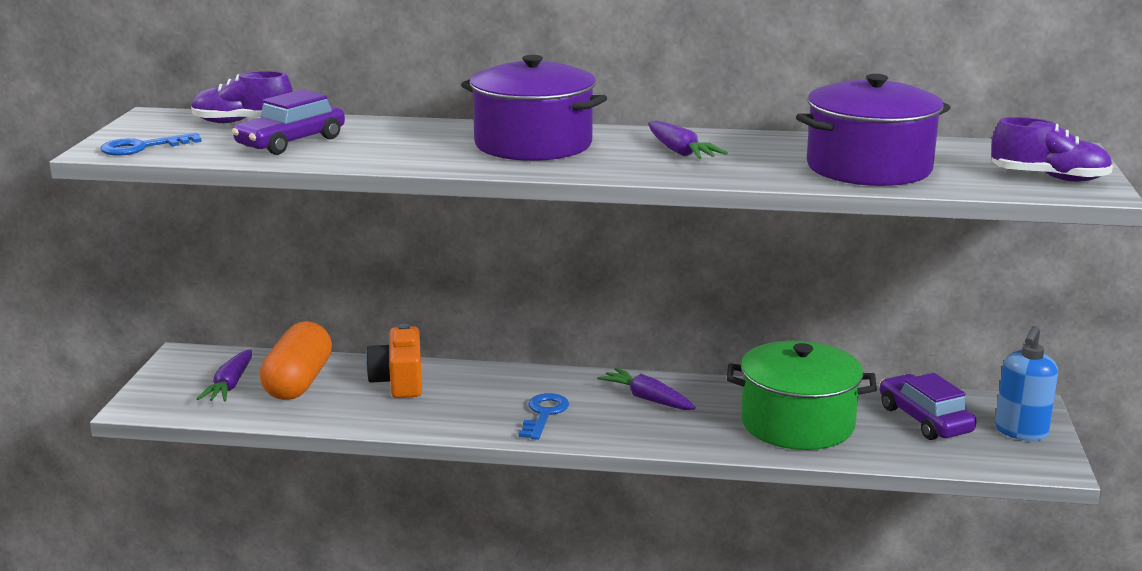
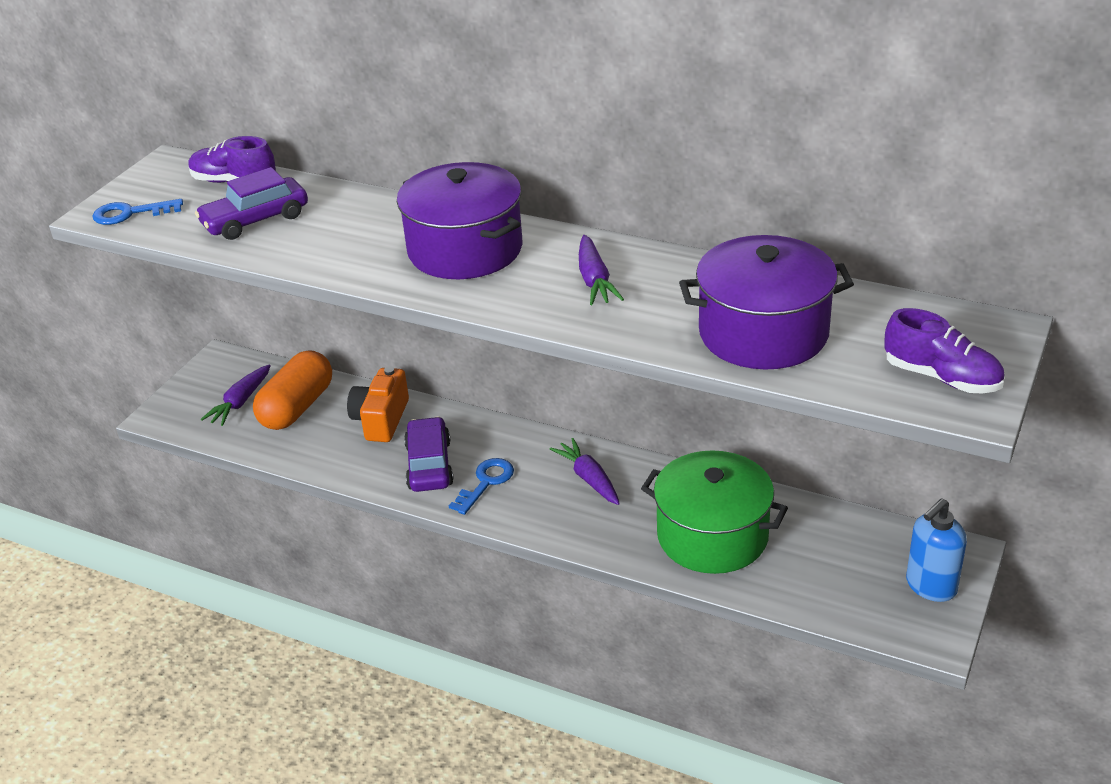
camera: 20 degrees right, 15 degrees up
purple car [880,373,977,440] -> purple car moved to [404,417,454,492]

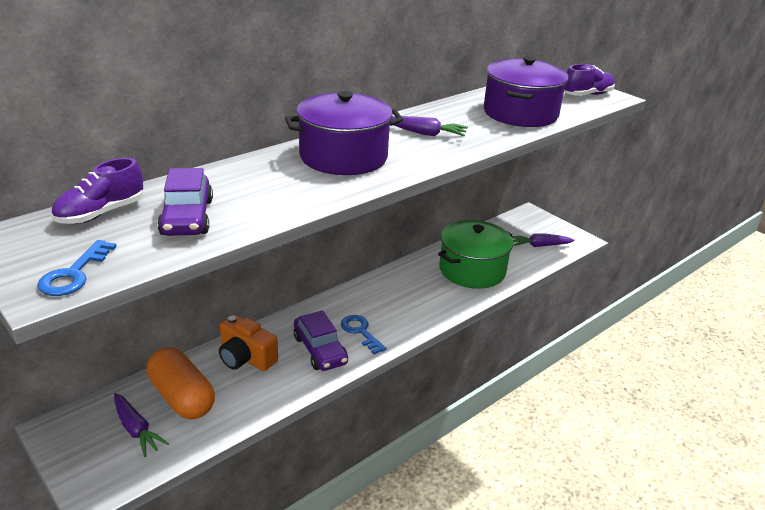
camera: 70 degrees left, 5 degrees down
purple car [404,417,454,492] -> purple car turned 135 degrees counterclockwise [294,310,348,371]
purple carrot [550,438,620,505] -> purple carrot moved to [511,233,575,247]
blue soap dispenser [906,498,967,602] -> none

